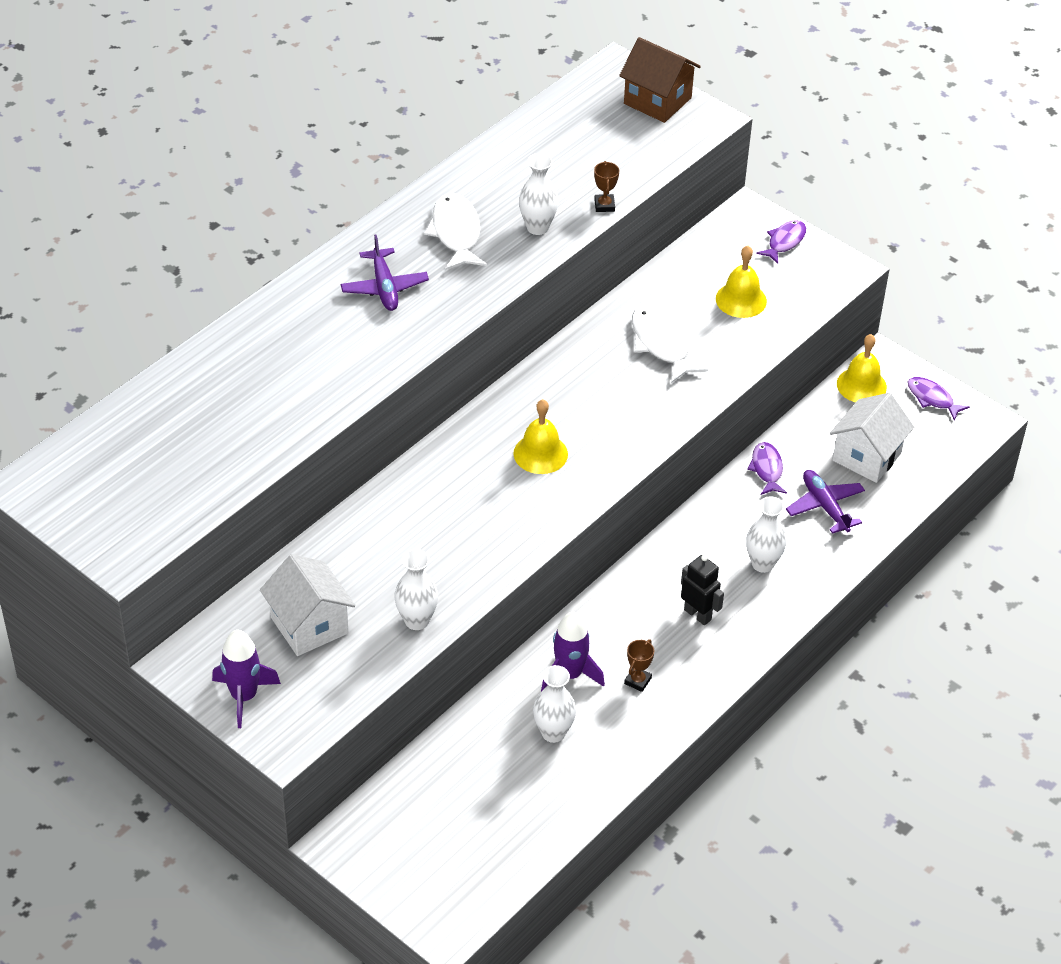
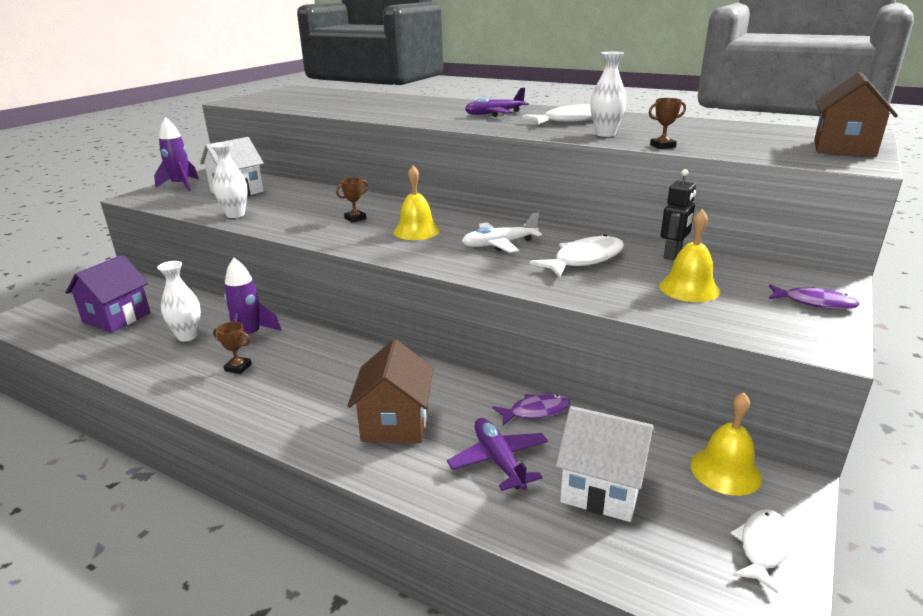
camera: 80 degrees right, 20 degrees down
black robot [681,554,724,625] -> black robot moved to [661,169,696,260]
white vase [746,496,787,573] -> brown house [347,339,434,443]
purple plane [786,470,865,534] -> purple plane turned 75 degrees counterclockwise [447,418,548,491]
purple fish [907,377,970,421] -> white fish [731,509,791,594]
none -> purple house [65,255,150,332]
none -> brown trophy [336,177,368,223]
none -> white plane [462,213,542,253]

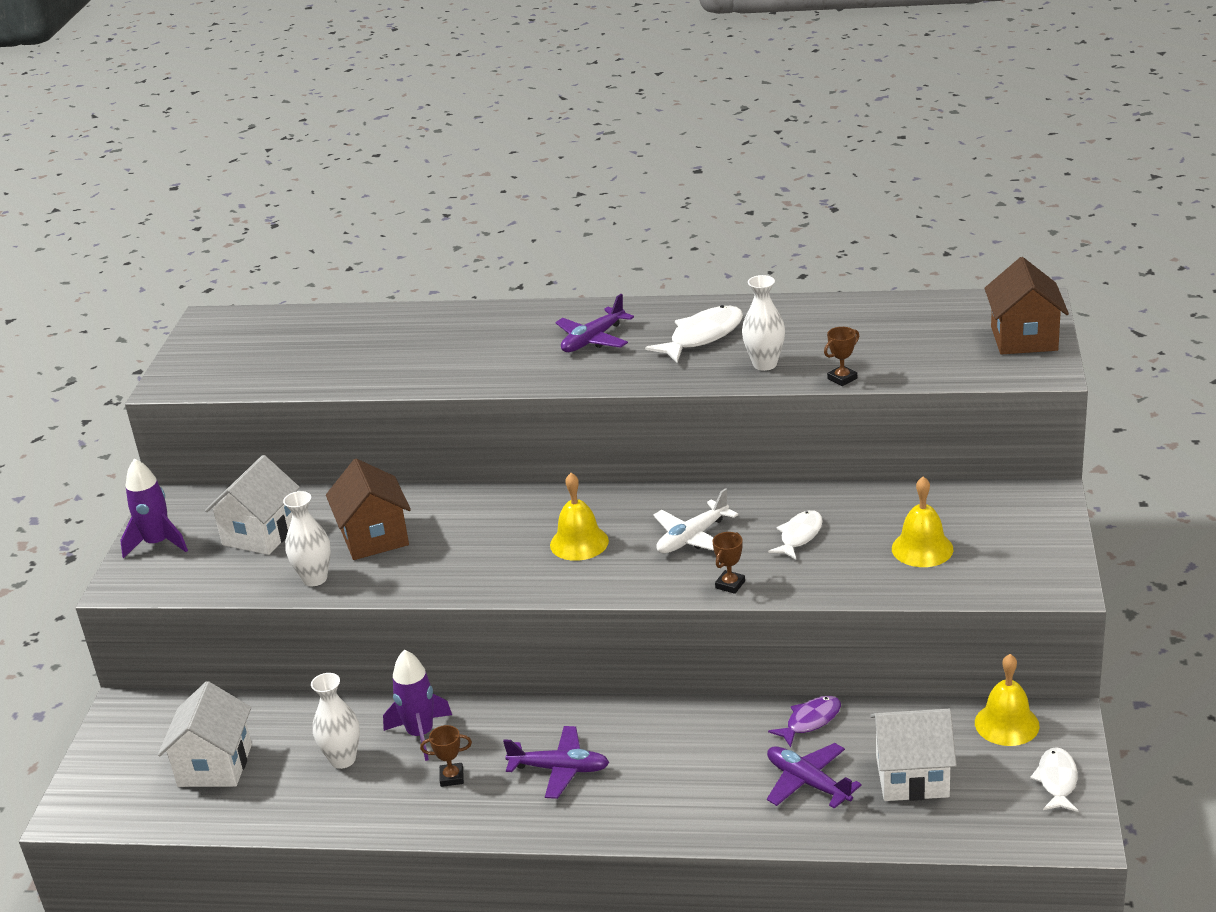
camera: 20 degrees left, 5 degrees up
purple house [65,255,150,332] -> white house [158,681,252,787]
brown trophy [336,177,368,223] -> brown trophy moved to [713,532,745,594]
brown house [347,339,434,443] -> brown house moved to [326,459,411,560]
white fish [530,234,624,277] -> white fish [768,510,823,560], size x0.65
black robot [661,169,696,260] -> none
purple fish [769,284,860,309] -> none
none -> purple plane [503,726,609,799]

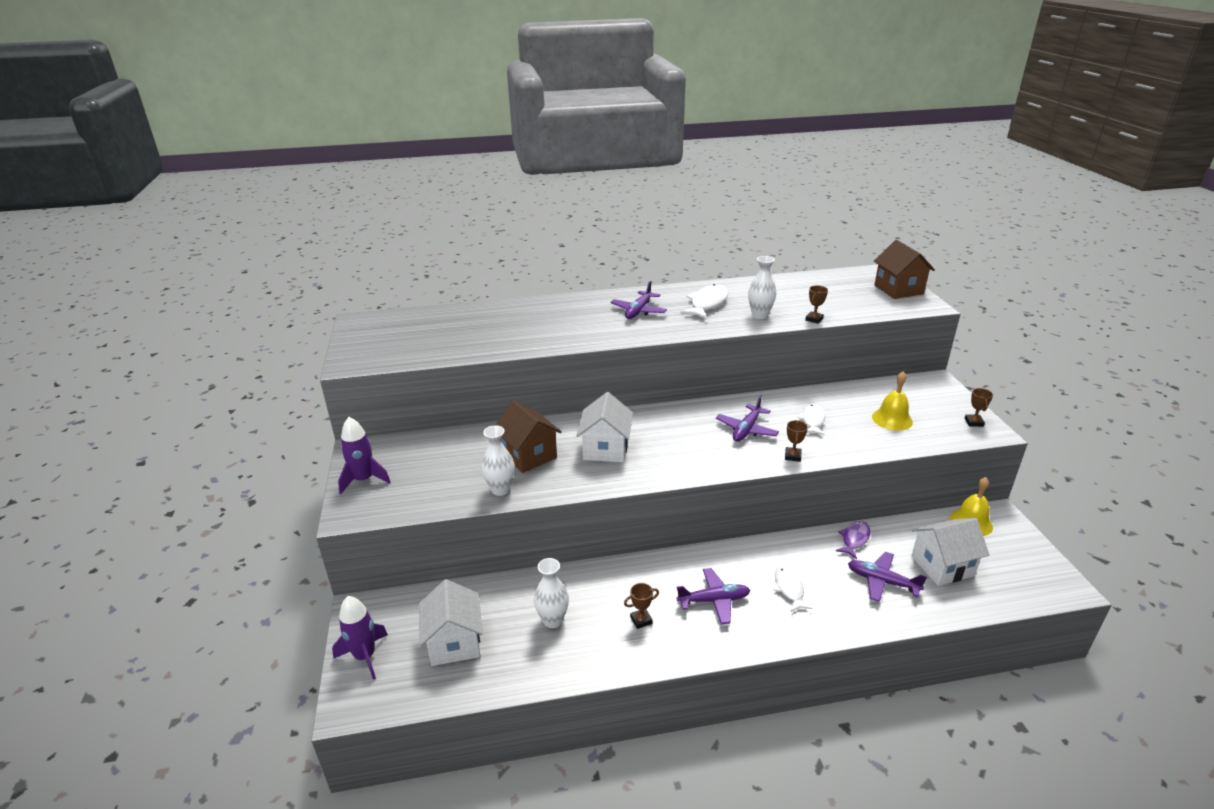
camera: 20 degrees left, 0 degrees up
white house [205,455,300,555] -> white house moved to [576,392,633,462]
purple rocket [383,650,452,761] -> purple rocket moved to [332,596,388,680]
yellow bell [550,473,609,561] -> none
white plane [653,488,738,553] -> purple plane [716,395,779,442]
white fish [1030,747,1078,812] -> white fish moved to [773,566,813,612]
none -> brown trophy [965,388,993,427]

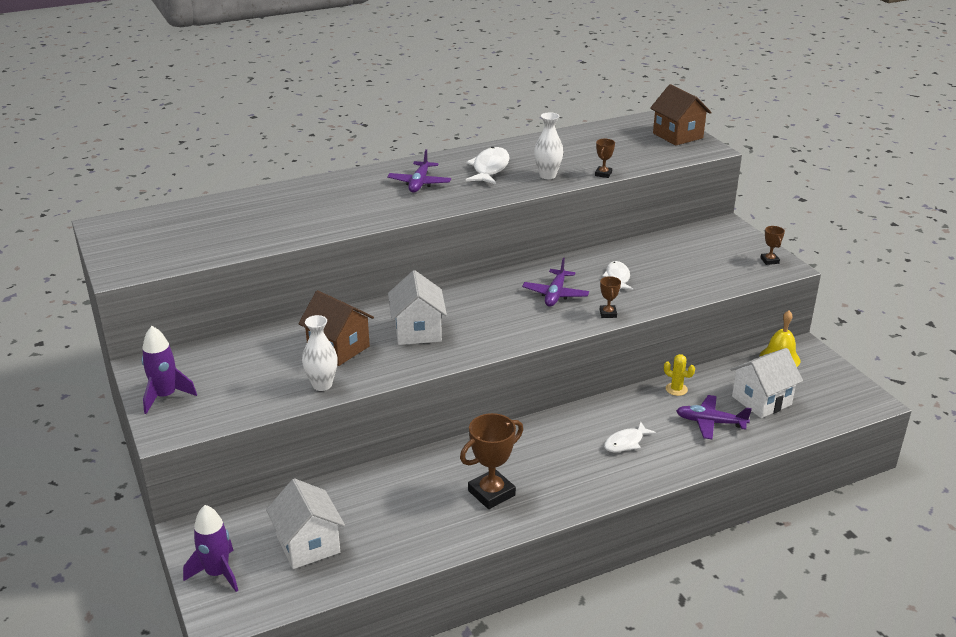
camera: 15 degrees left, 0 degrees up
white vase [534,558,569,628] -> none
brown trophy [624,583,659,629] -> brown trophy [460,413,523,509], size x1.99
purple plane [676,568,750,624] -> none
white fish [773,566,813,612] -> white fish turned 105 degrees counterclockwise [604,422,656,452]
purple fish [836,521,871,559] -> yellow cactus [664,354,695,396]
yellow bell [872,371,913,431] -> none

